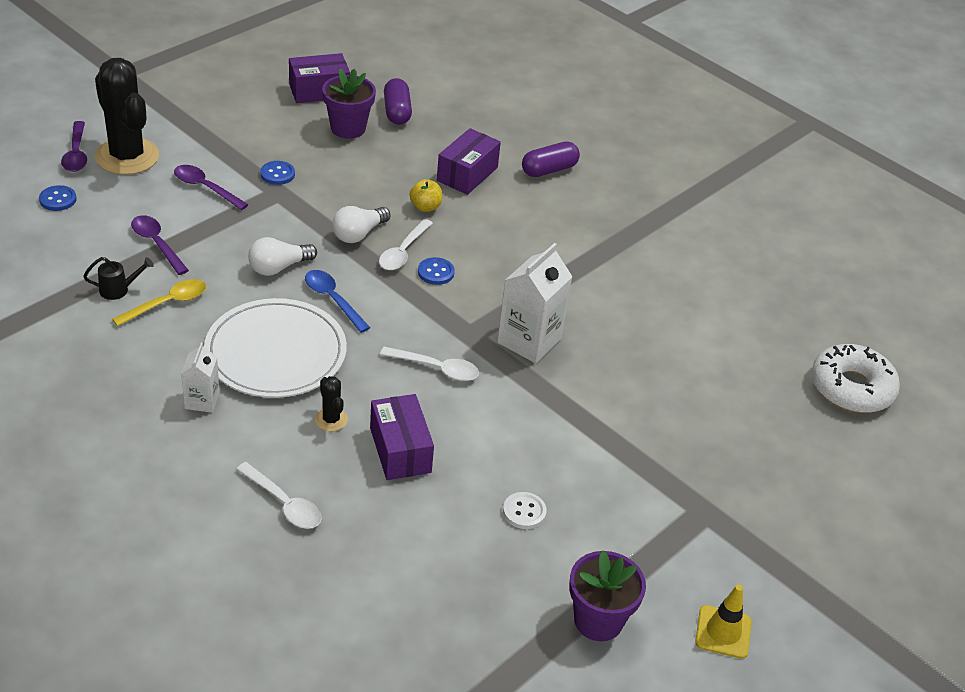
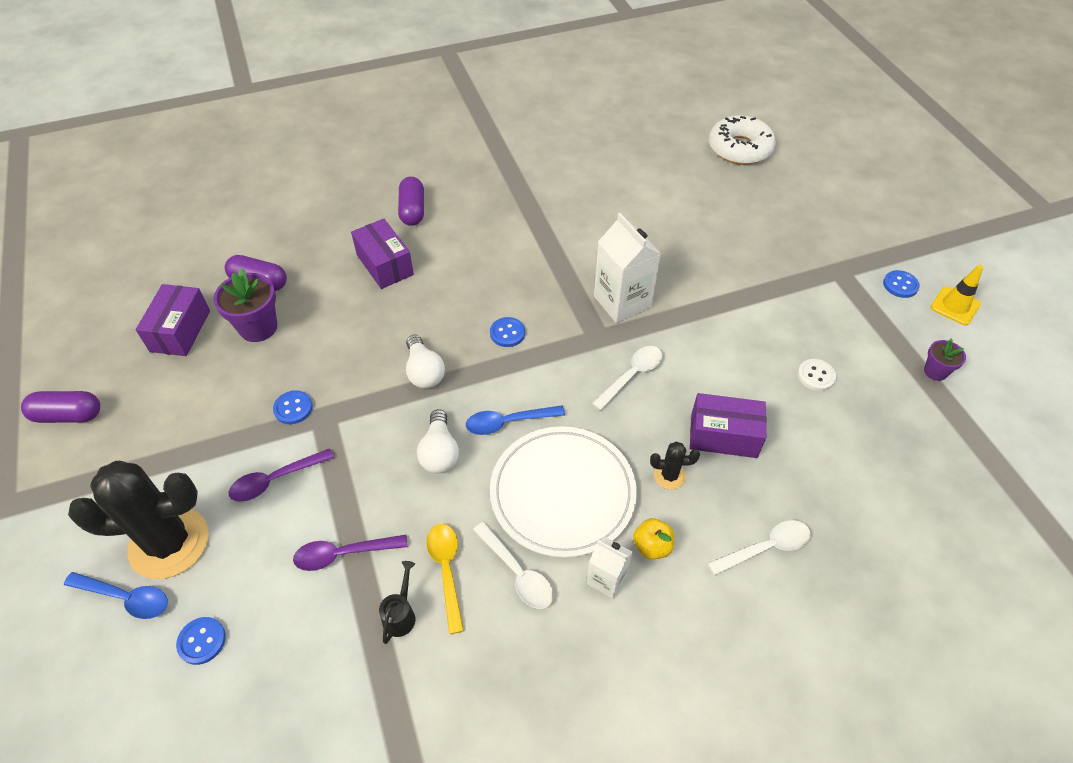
camera: 60 degrees left, 10 degrees up
purple spoon [61,121,87,172] -> blue spoon [64,572,168,619]
white spoon [379,219,433,270] -> white spoon moved to [473,522,553,609]
yellow apple [410,179,443,212] -> yellow apple moved to [633,518,675,559]
purple flower pot [569,550,646,641] -> purple flower pot [924,339,966,381], size x0.58
none -> purple capsule [21,391,100,423]
none -> blue button [883,270,920,298]

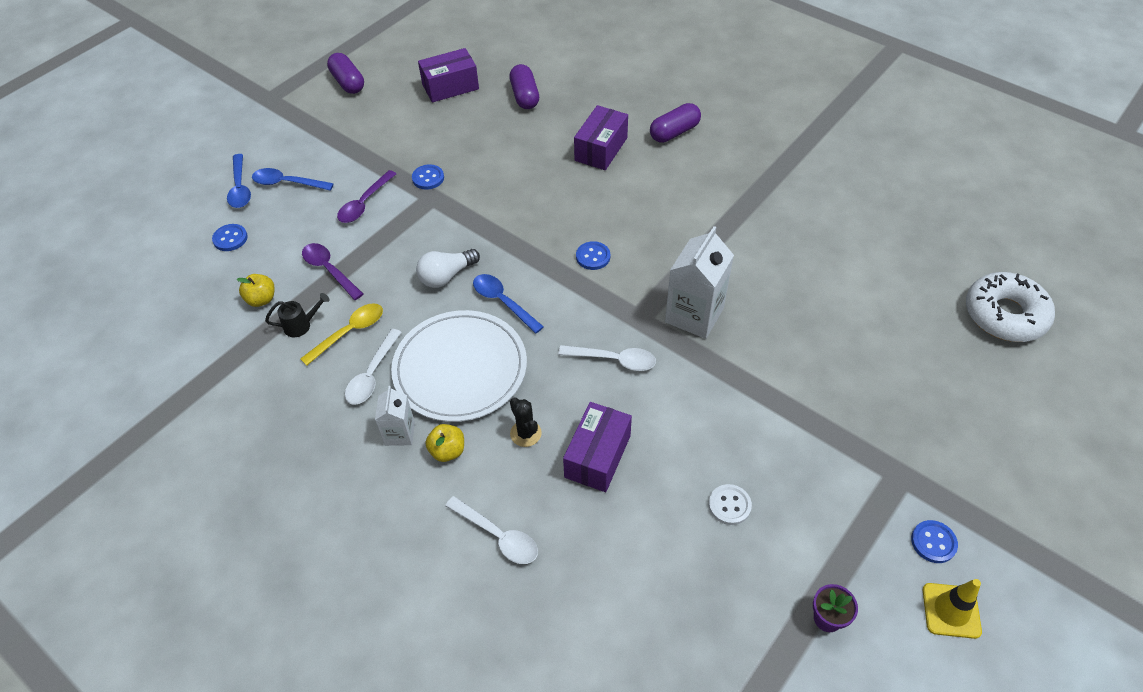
camera: 60 degrees right, 0 degrees up
black cactus [68,461,209,579] -> blue spoon [252,168,334,191]
purple flower pot [213,268,277,342] -> none
purple spoon [229,448,334,502] -> purple spoon turned 90 degrees counterclockwise [337,170,396,223]
white light bulb [406,335,445,388] -> none
purple box [690,393,767,458] -> purple box turned 45 degrees clockwise [563,402,632,492]
none -> yellow apple [237,274,275,307]

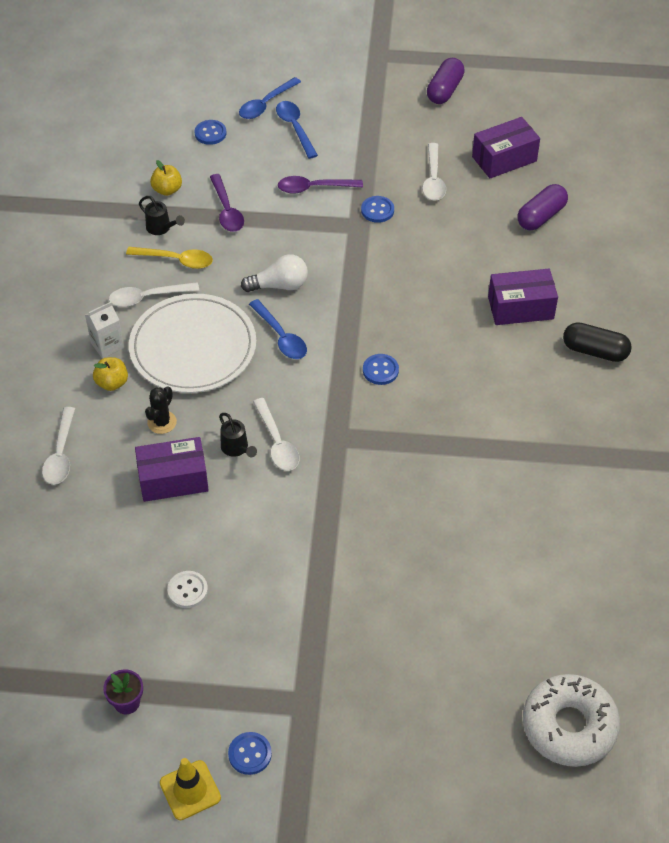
camera: 55 degrees right, 0 degrees up
purple spoon [302,243,363,300] -> purple spoon turned 150 degrees clockwise [210,174,244,232]
white light bulb [416,249,480,288] -> white light bulb turned 150 degrees clockwise [241,254,308,292]
purple box [418,48,479,103] -> purple box turned 60 degrees counterclockwise [472,117,540,178]
blue spoon [473,274,544,334] -> blue spoon turned 135 degrees clockwise [249,299,307,359]
purple capsule [650,103,701,143] -> black capsule [563,322,632,362]
white carton [665,226,734,339] -> none
none -> black watering can [219,413,257,457]
none -> white spoon [422,143,446,201]

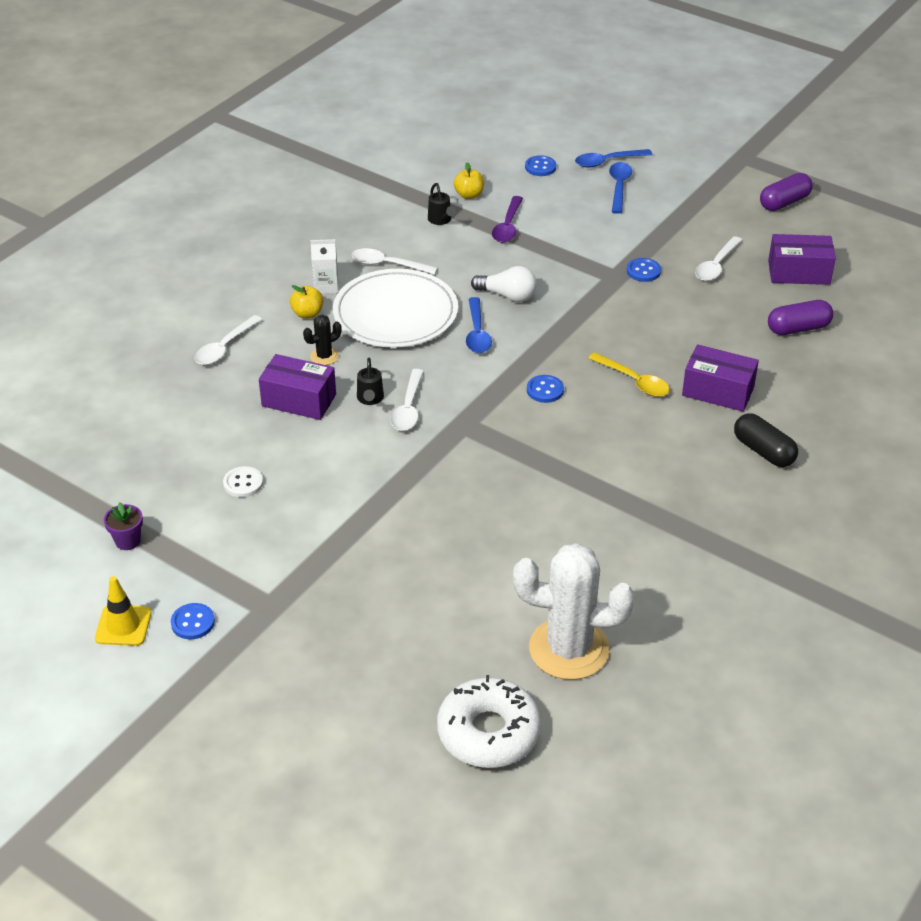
camera: 30 degrees right, 10 degrees down
yellow spoon [126,247,213,269] -> yellow spoon moved to [588,352,670,397]
purple spoon [278,176,363,194] -> none
none -> white cactus [513,543,635,680]

